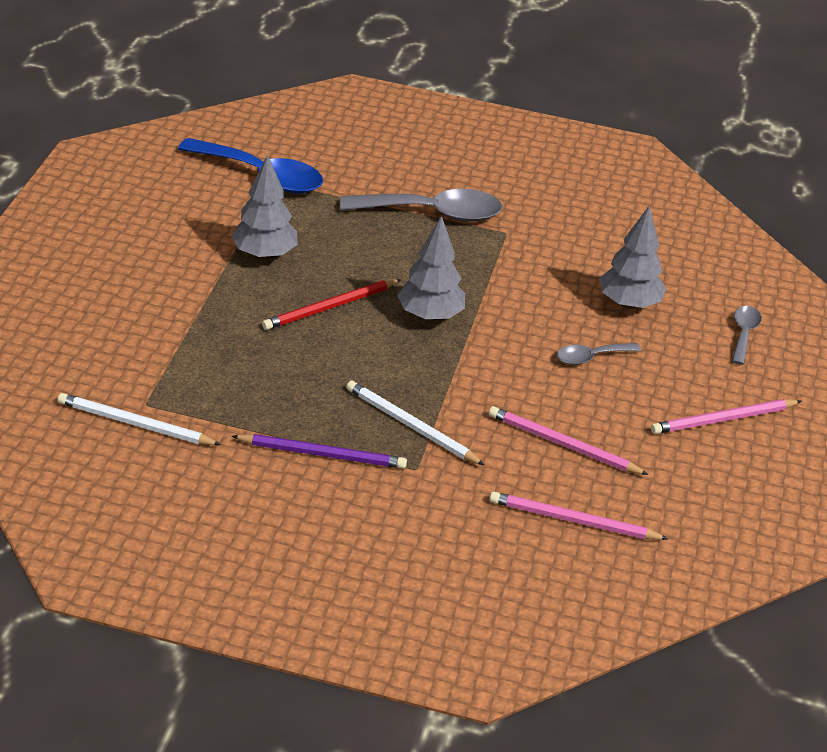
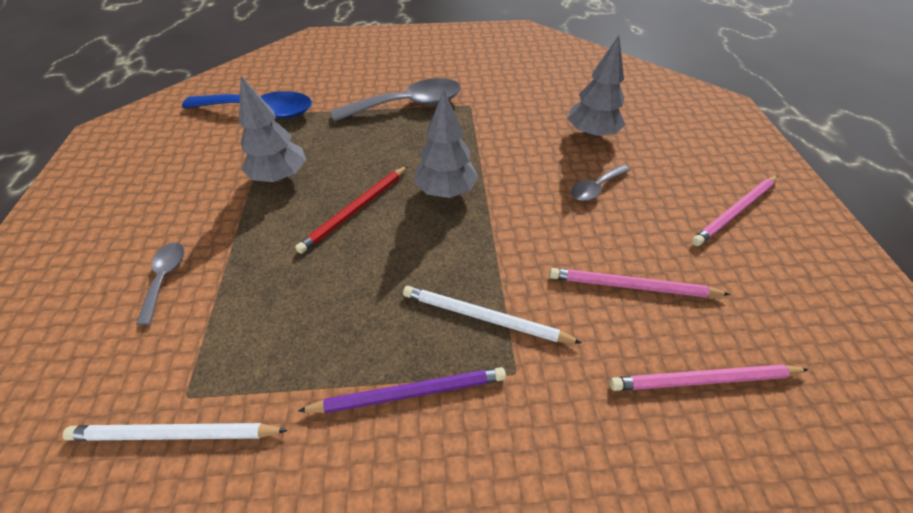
camera: 15 degrees left, 10 degrees up
grey spoon [732,306,761,365] -> grey spoon moved to [136,242,185,325]

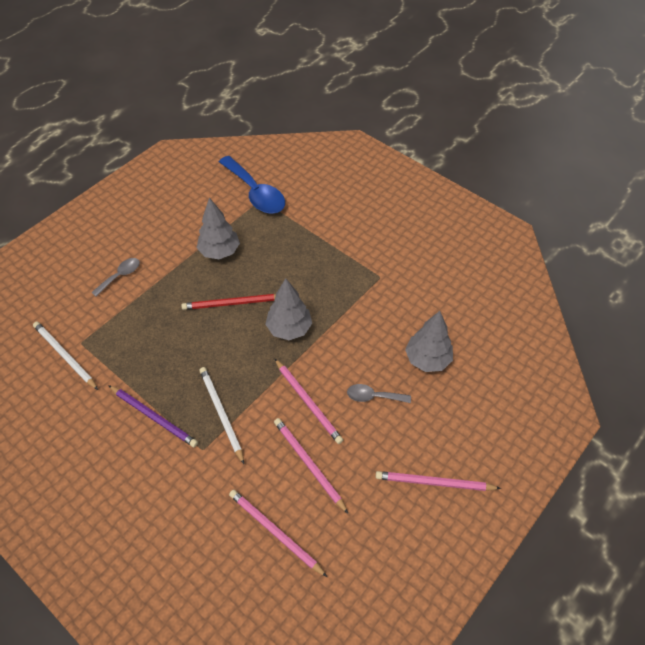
camera: 45 degrees right, 5 degrees up
grey spoon [331,78,461,122] -> none
none -> pink pencil [274,358,343,444]

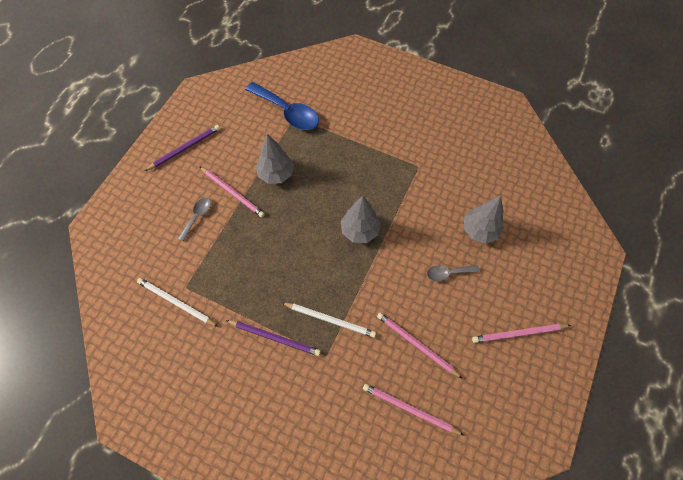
camera: 15 degrees left, 10 degrees up
red pencil [181,294,276,310] -> none
white pencil [199,367,244,464] -> white pencil turned 150 degrees clockwise [281,302,376,338]
pink pencil [274,358,343,444] -> pink pencil moved to [199,166,265,218]
none -> purple pencil [145,125,220,171]

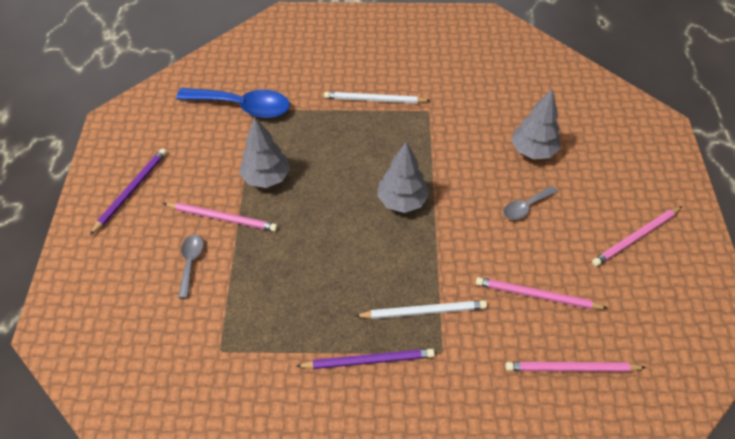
camera: 25 degrees left, 10 degrees down
white pencil [137,278,218,327] -> white pencil moved to [324,92,431,103]

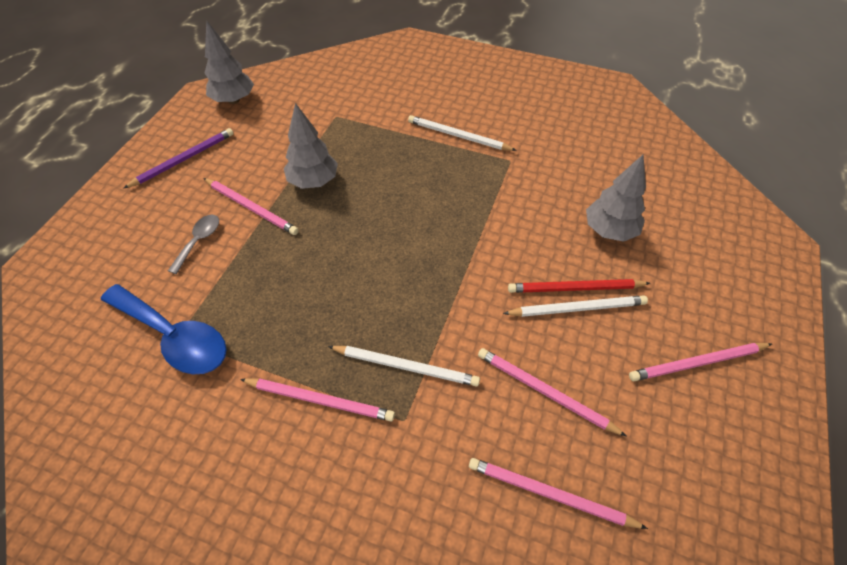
camera: 20 degrees right, 0 degrees up
blue spoon [176,88,290,118] -> blue spoon moved to [101,284,227,374]
purple pencil [296,349,435,369] -> pink pencil [240,378,395,421]
grey tree [377,141,429,213] -> grey tree moved to [205,20,254,104]
grey spoon [503,186,558,220] -> red pencil [508,279,650,293]
none -> white pencil [503,295,648,317]

